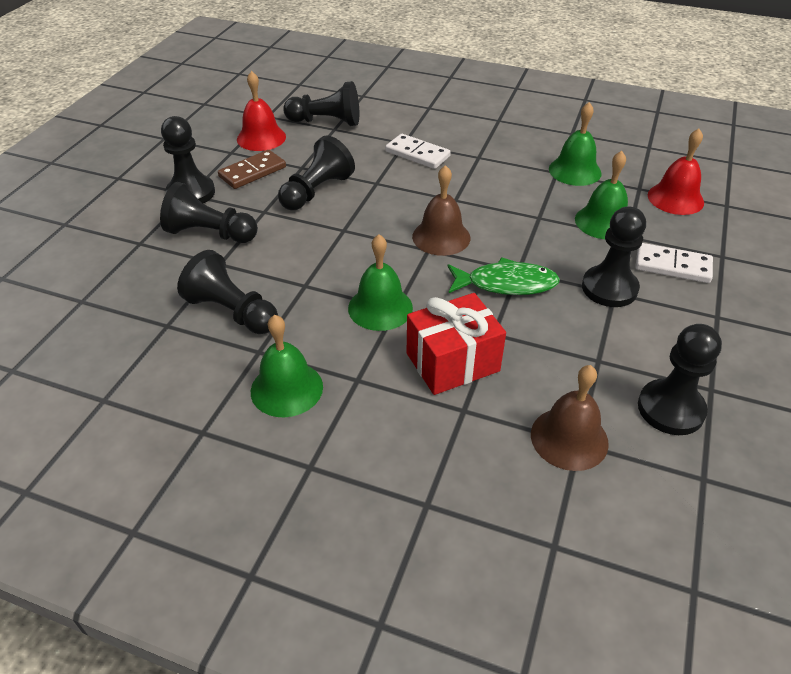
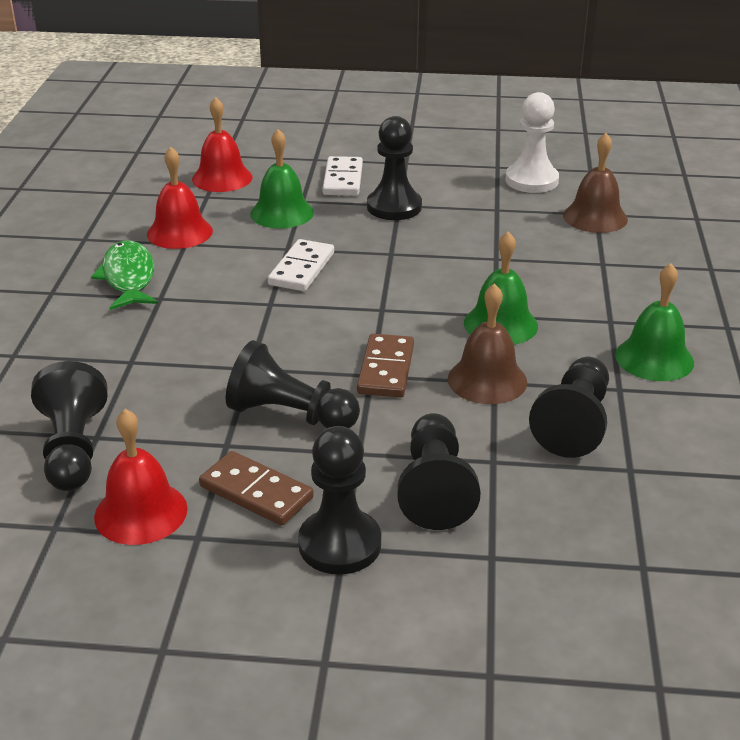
camera: 105 degrees left, 10 degrees down
white domino [385,134,451,169] -> white domino moved to [268,239,334,291]
red gift [407,293,506,395] -> none
brown bell [412,165,470,256] -> brown bell moved to [448,283,527,404]
green fish [447,257,560,295] -> green fish moved to [91,240,158,310]
green bell [549,102,602,186] -> red bell [147,147,213,249]
black pawn [638,324,722,435] -> white pawn [506,92,559,193]
none -> brown domino [357,334,414,397]

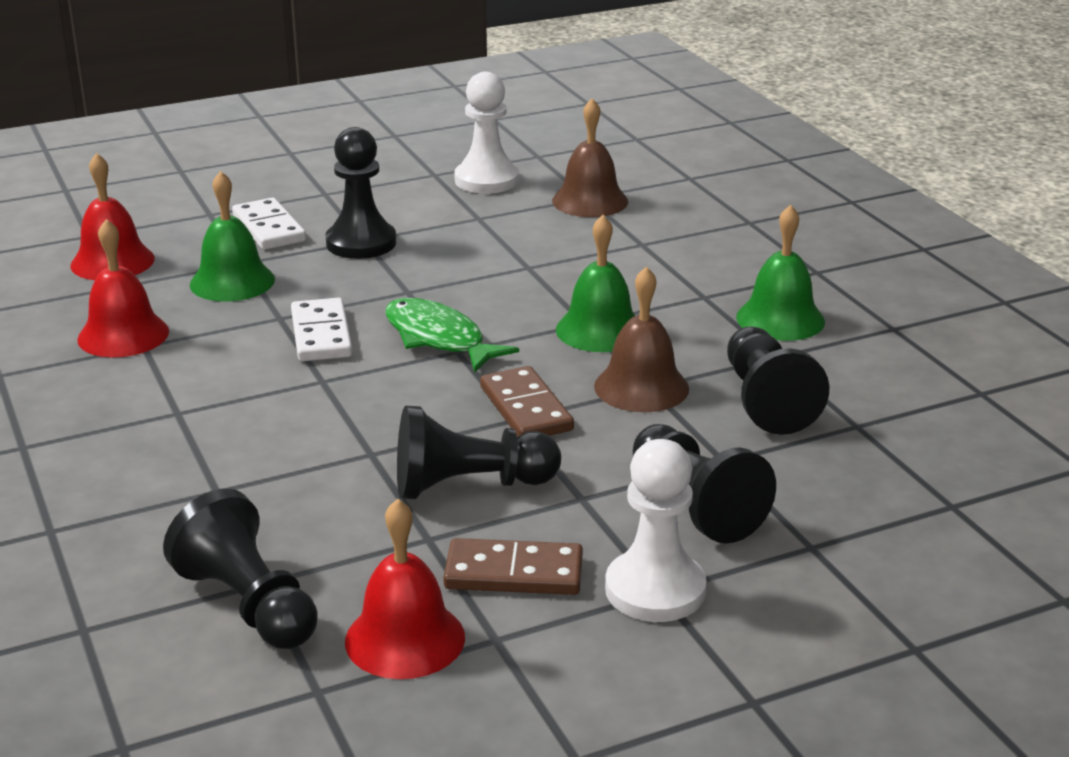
camera: 30 degrees left, 5 degrees down
green fish [91,240,158,310] -> green fish moved to [385,298,519,373]
black pawn [298,426,381,575] -> white pawn [605,439,706,622]

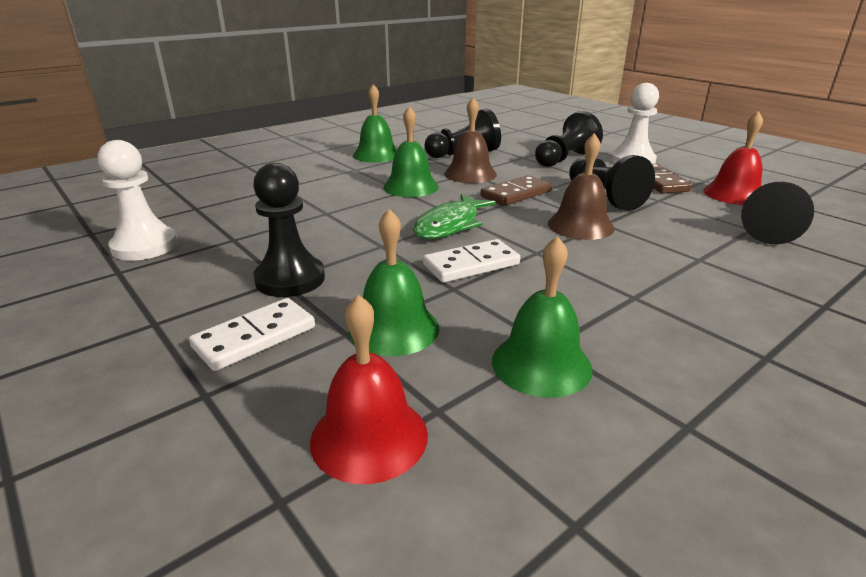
camera: 105 degrees left, 0 degrees up
red bell [77,219,169,358] -> green bell [492,236,593,398]
brown bell [552,99,628,217] -> brown bell moved to [548,133,615,240]

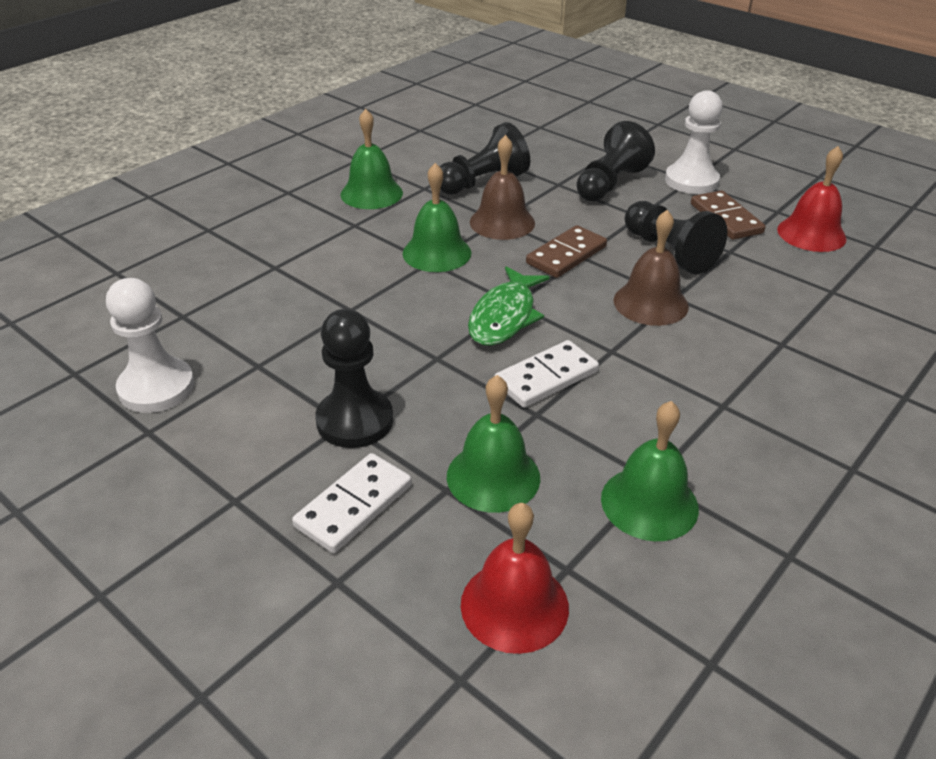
camera: 10 degrees left, 10 degrees up
black pawn [741,182,814,244] -> none

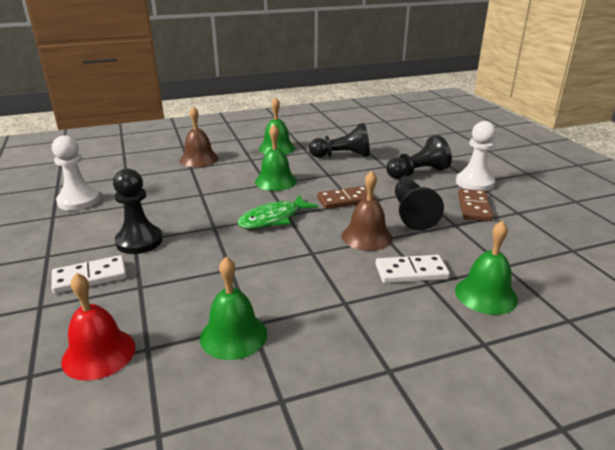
camera: 30 degrees right, 10 degrees down
green bell [447,375,540,513] -> green bell moved to [455,221,518,315]
brown bell [470,135,535,240] -> brown bell moved to [180,106,219,167]
white domino [495,340,599,408] -> white domino moved to [376,255,450,283]
red bell [777,146,847,252] -> none

